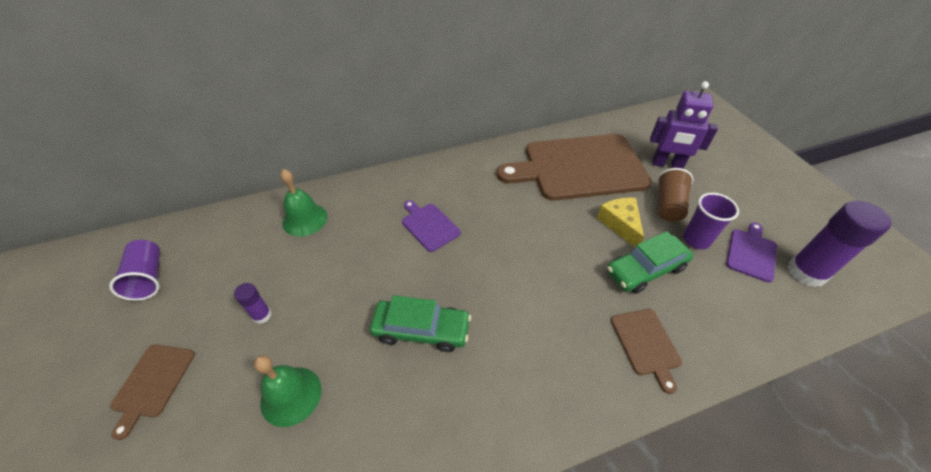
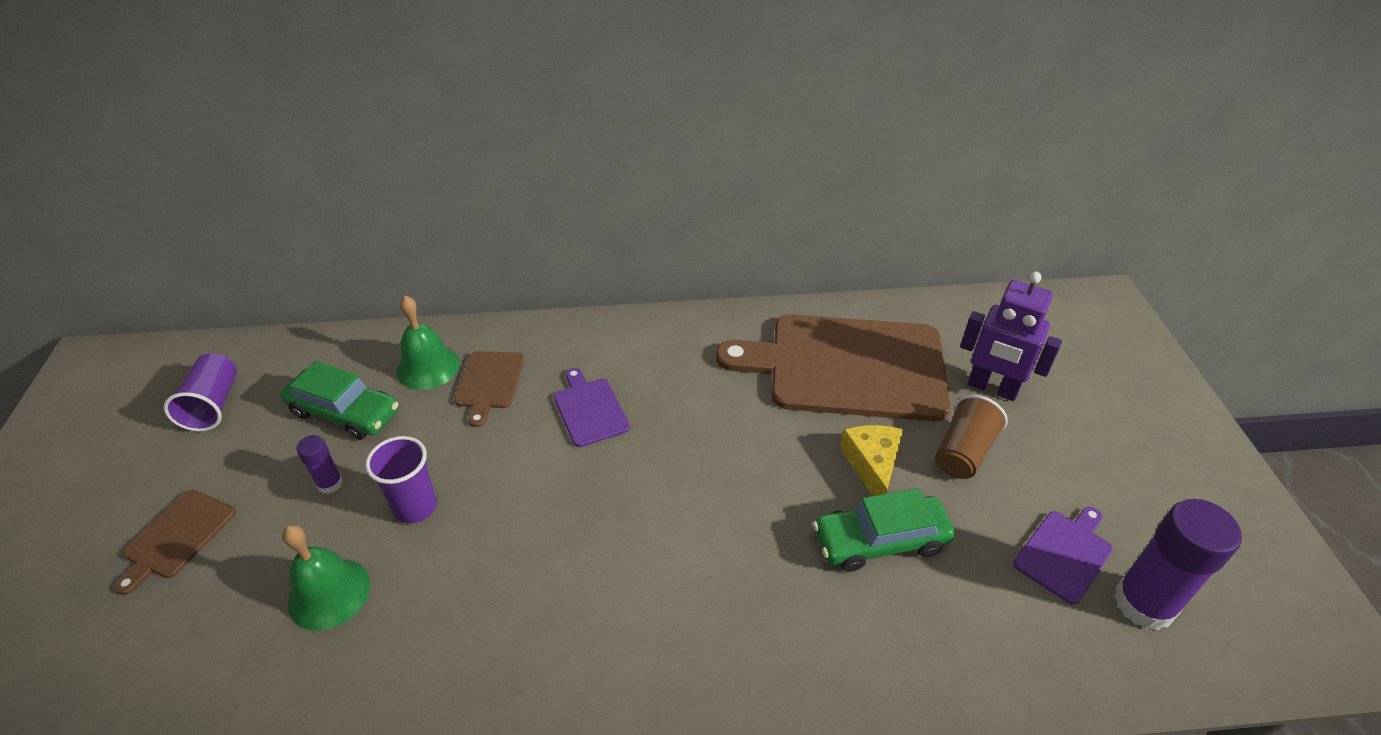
camera: 15 degrees right, 5 degrees down
green car [370,295,471,352] -> green car moved to [280,361,399,440]
brown cutting board [611,309,682,394] -> brown cutting board moved to [455,351,524,427]
purple cup [683,193,739,249] -> purple cup moved to [365,436,437,523]

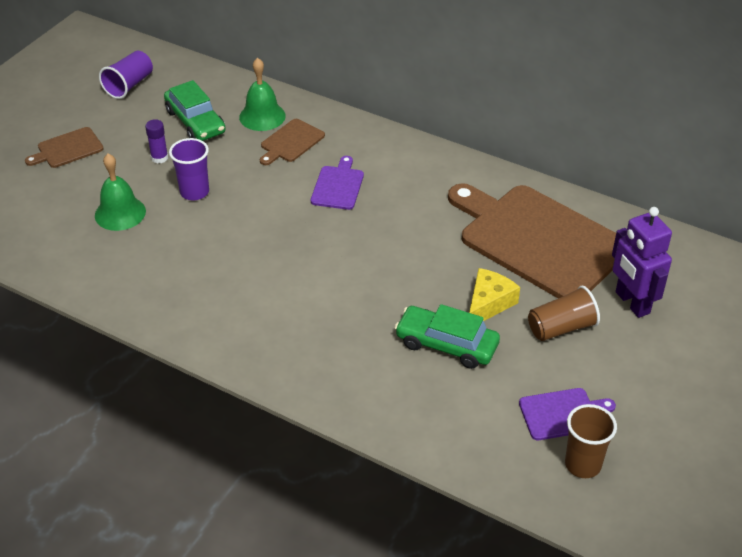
camera: 35 degrees right, 0 degrees up
purple glue stick [1114,499,1242,631] -> brown cup [565,404,617,478]

